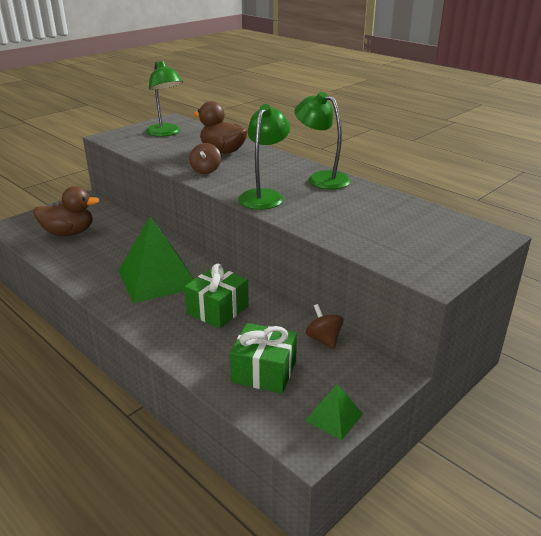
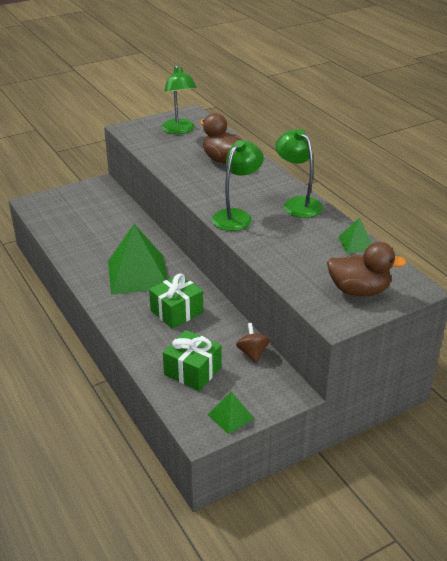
camera: 15 degrees right, 5 degrees up
brown duck [33,186,100,236] -> brown duck moved to [327,242,407,297]
brown spinning top [189,143,221,174] -> none
none -> green pyramid [338,217,372,253]

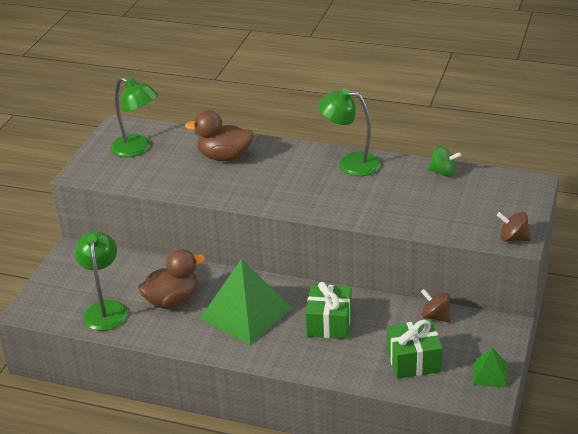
camera: 40 degrees left, 0 degrees up
green lamp [212,140,264,231] -> green lamp moved to [75,231,128,331]
brown duck [327,242,407,297] -> brown duck moved to [138,249,205,309]
green pyramid [338,217,372,253] -> green spinning top [428,146,461,177]
none -> brown spinning top [497,212,531,242]

